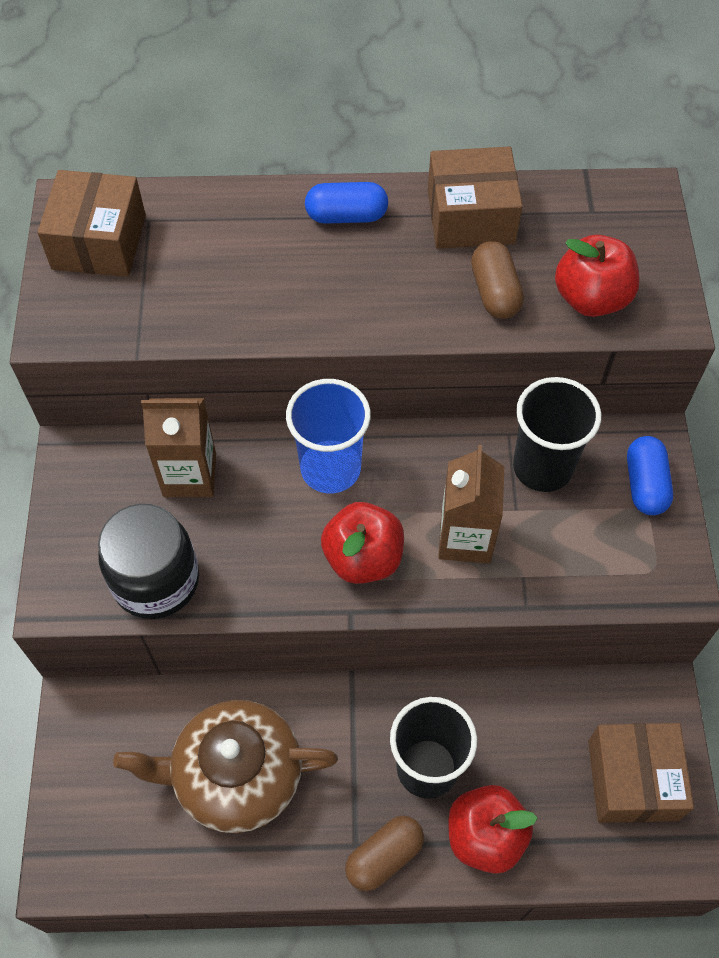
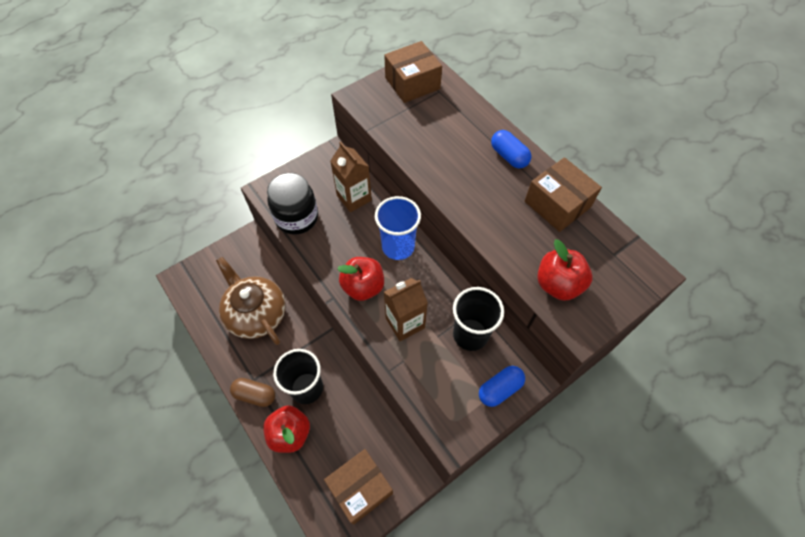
camera: 55 degrees right, 0 degrees up
brown capsule [471,241,524,319] -> none

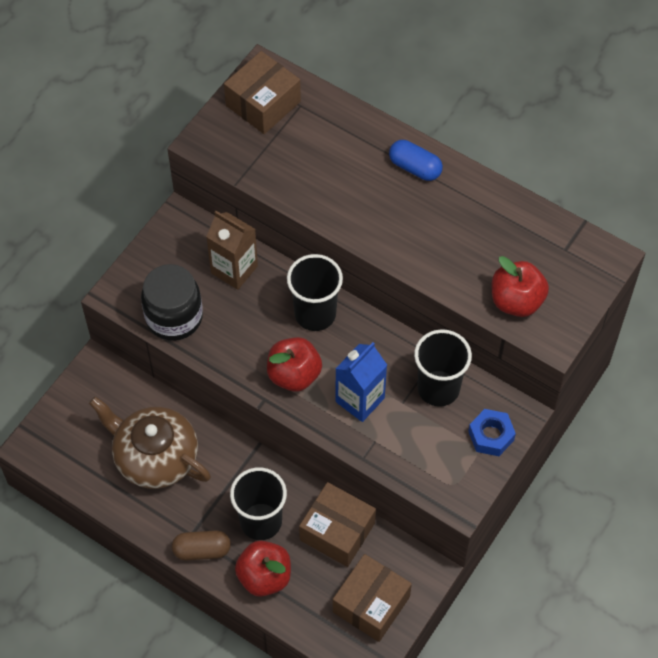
camera: 20 degrees left, 0 degrees up
blue cup [375,196,421,260] -> black cup [287,254,343,331]
brown carton [384,278,428,341] -> blue carton [335,342,387,422]
blue capsule [479,366,525,407] -> blue nut [468,409,516,456]
brown box [525,157,602,232] -> brown box moved to [299,482,376,567]

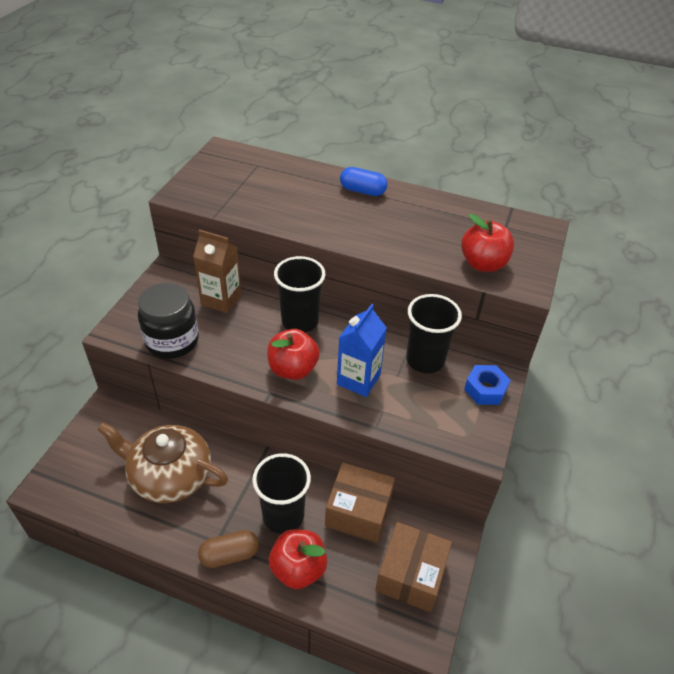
camera: 15 degrees left, 15 degrees down
brown box [224,51,301,134] -> none

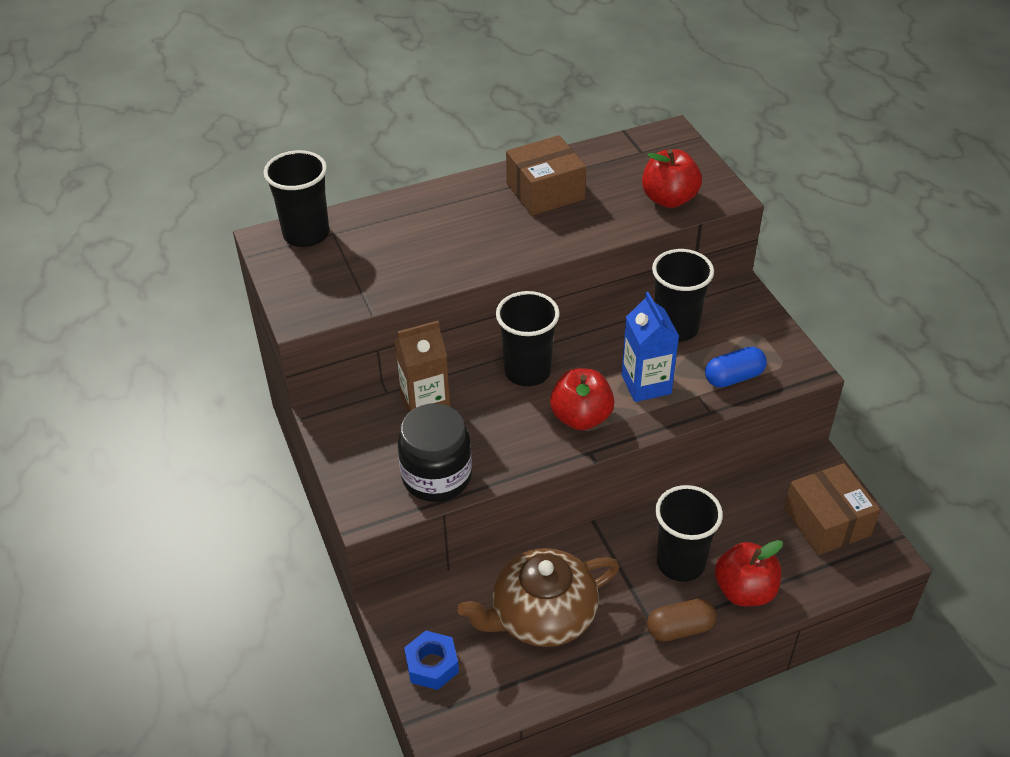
camera: 40 degrees left, 0 degrees up
brown capsule [198,530,259,568] -> brown capsule turned 45 degrees clockwise [647,599,717,641]
brown box [325,462,395,543] -> brown box moved to [506,135,586,216]
blue capsule [340,167,388,196] -> blue capsule moved to [705,347,767,388]
blue nut [464,365,510,405] -> blue nut moved to [404,631,459,690]
none -> black cup [263,150,329,247]

